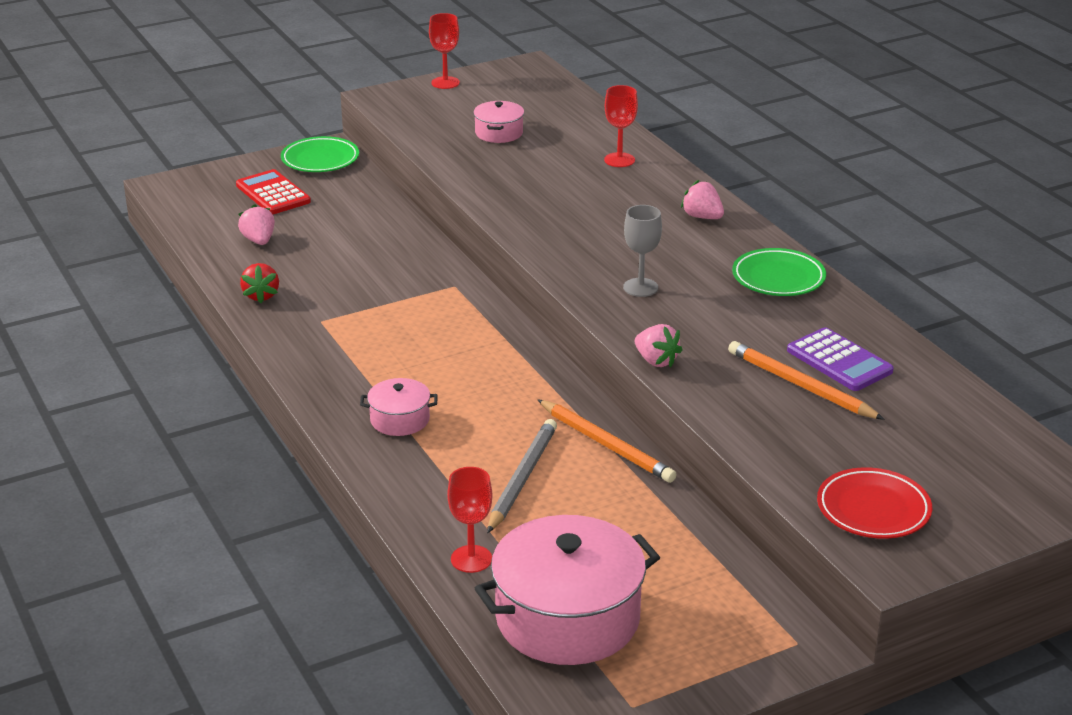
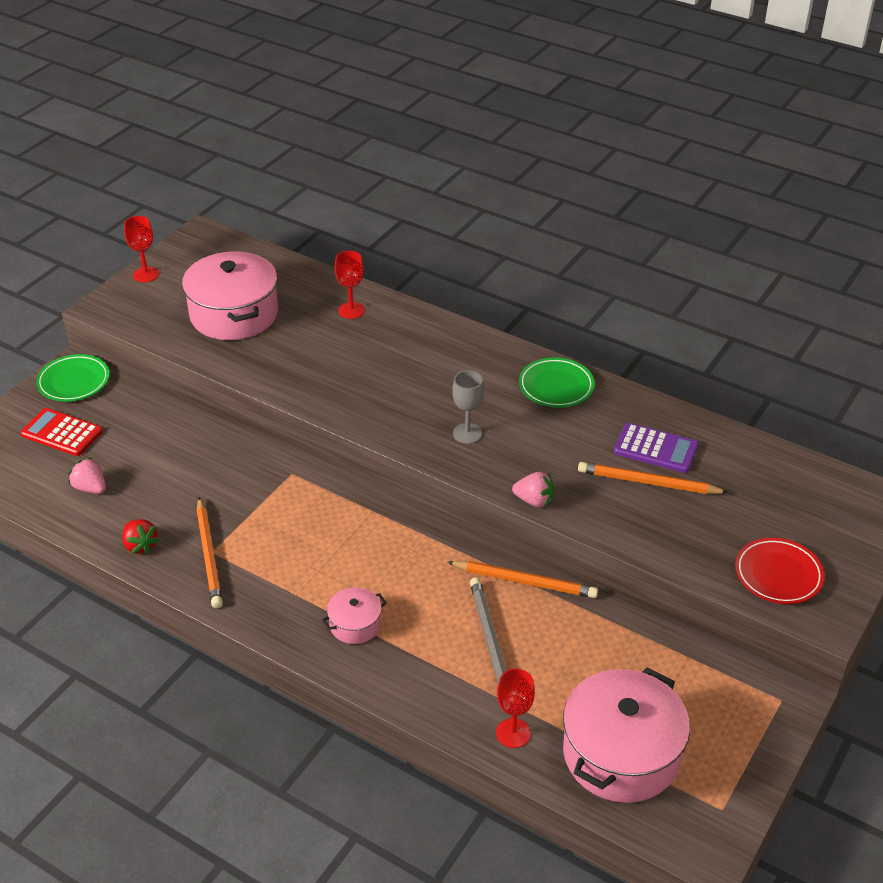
camera: 30 degrees left, 10 degrees up
pink pot [474,101,524,143] -> pink pot [182,251,278,340], size x2.08
pink strawberry [681,180,724,219] -> none
none -> orange pencil [197,497,223,608]

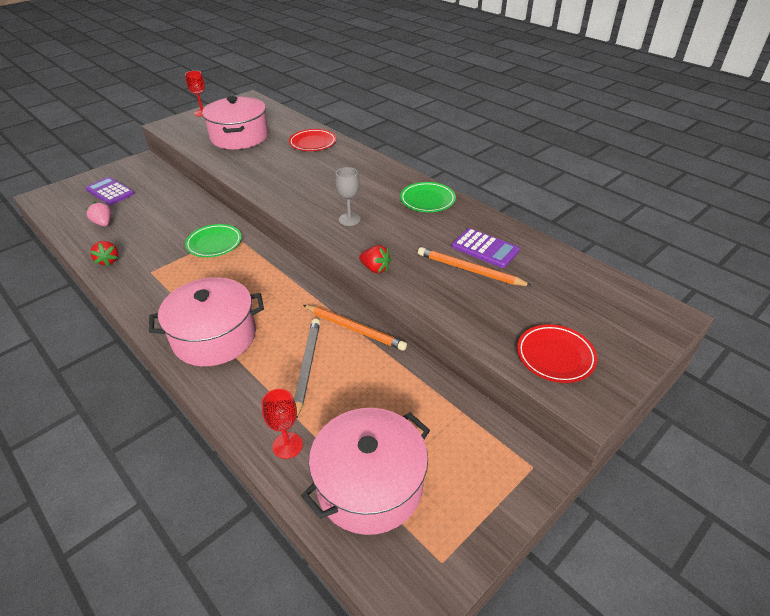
camera: 15 degrees right, 0 degrees up
red calculator [20,408,103,456] -> purple calculator [85,177,135,205]
green plate [36,354,110,401] -> green plate moved to [185,224,242,257]
orange pencil [197,497,223,608] -> none
pink pot [322,588,387,644] -> pink pot [149,277,264,366], size x2.08
red goblet [335,251,365,319] -> red plate [289,129,336,151]
pink strawberry [512,472,554,507] -> red strawberry [359,245,392,274]

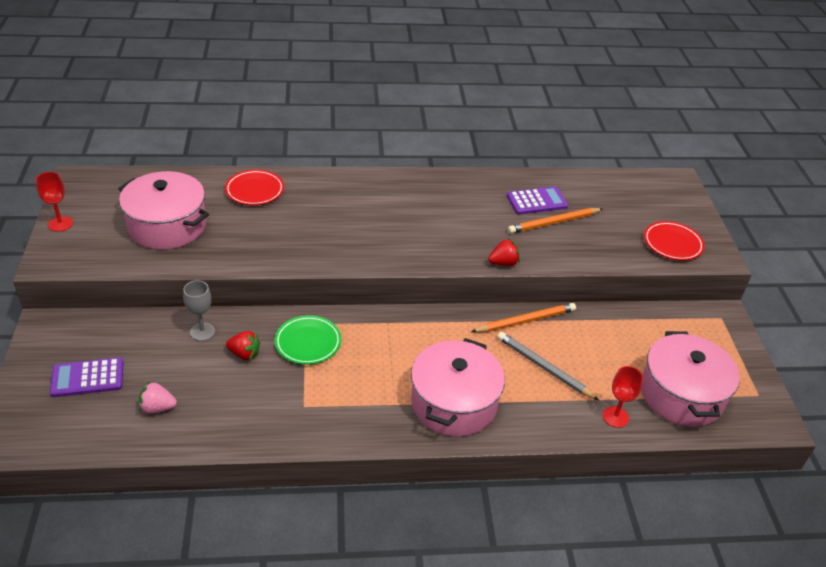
camera: 55 degrees left, 0 degrees up
red strawberry [90,241,118,266] -> red strawberry moved to [226,331,260,360]
grey goblet [335,167,360,226] -> grey goblet moved to [183,280,215,341]
green plate [400,182,456,212] -> none

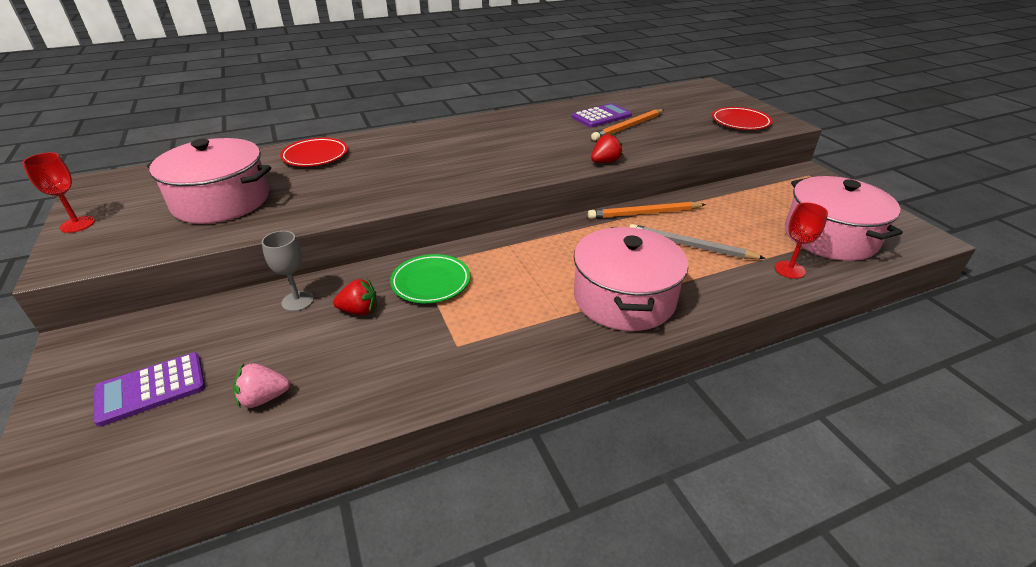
camera: 15 degrees left, 5 degrees down
orange pencil [471,303,576,332] -> orange pencil turned 150 degrees counterclockwise [588,202,706,219]

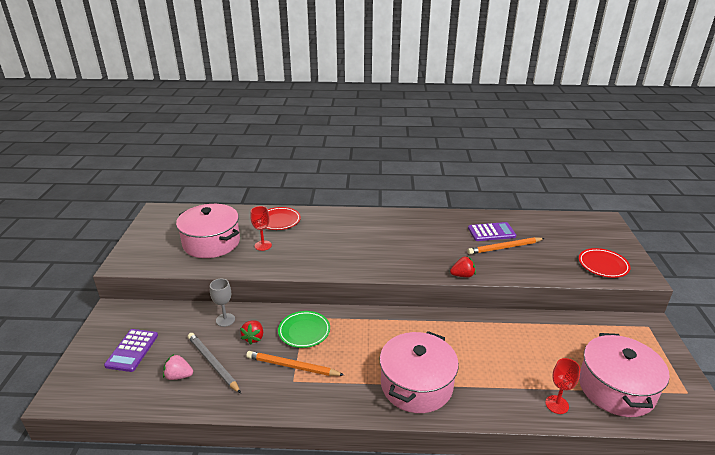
camera: 25 degrees right, 5 degrees down
red goblet [22,152,95,233] -> red goblet moved to [250,206,272,251]
purple calculator [93,353,205,427] -> purple calculator turned 75 degrees counterclockwise [104,329,158,372]
red strawberry [333,279,377,315] -> red strawberry turned 75 degrees clockwise [240,320,263,345]
orange pencil [588,202,706,219] -> orange pencil moved to [246,351,344,376]
grey pencil [629,224,766,259] -> grey pencil moved to [188,333,241,394]

